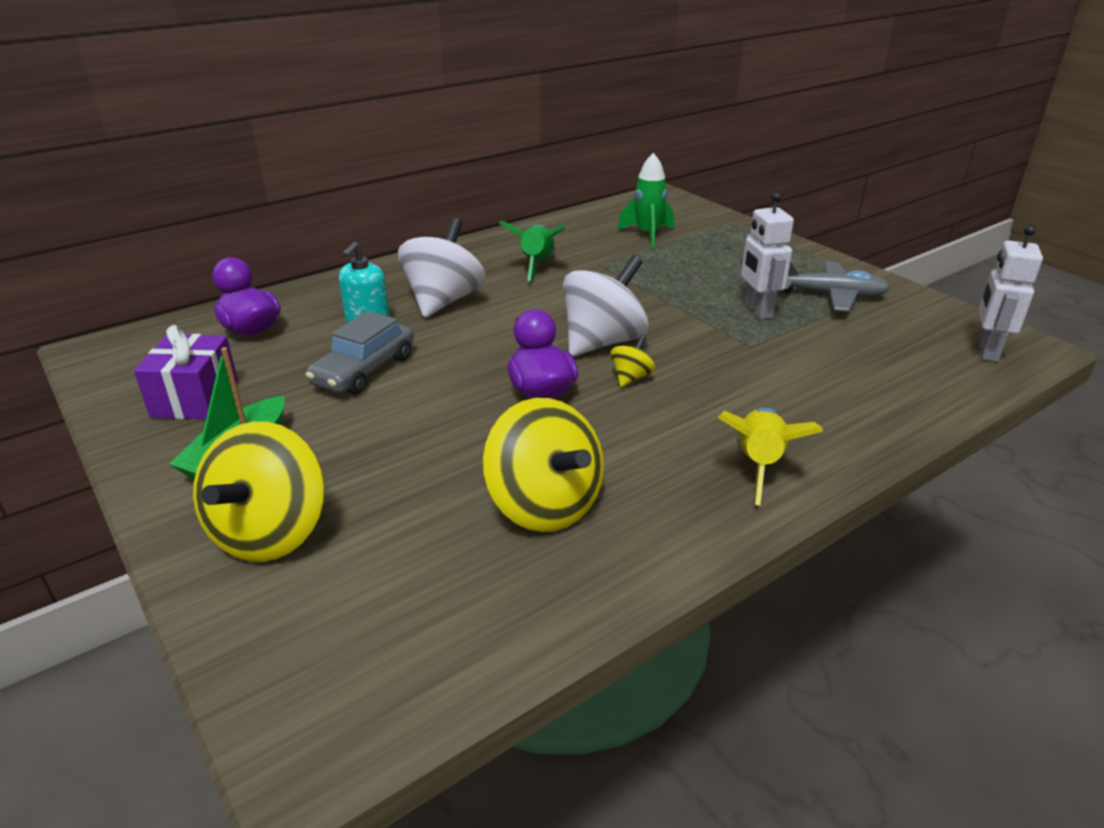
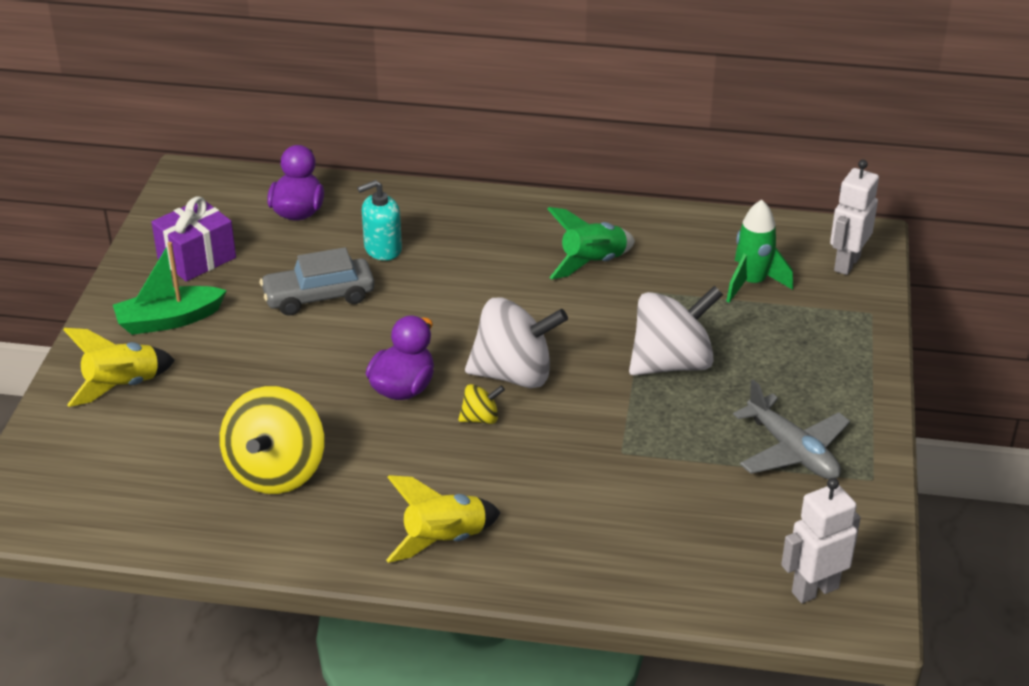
camera: 45 degrees right, 5 degrees up
yellow spinning top [193,421,325,562] -> yellow rocket [63,328,175,407]
white spinning top [398,218,486,318] -> white spinning top moved to [629,286,723,376]
white robot [741,192,794,319] -> white robot moved to [830,160,879,275]

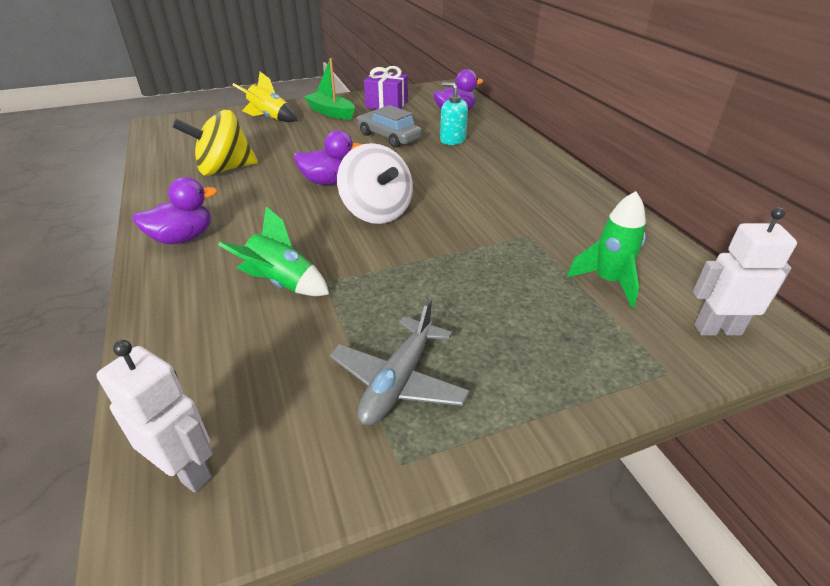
camera: 60 degrees right, 0 degrees up
yellow rocket [386,475,501,563] -> purple duck [132,177,218,244]
yellow spinning top [458,384,505,424] -> none
green rocket [547,207,635,280] -> green rocket moved to [218,207,330,296]
white spinning top [629,286,723,376] -> none

